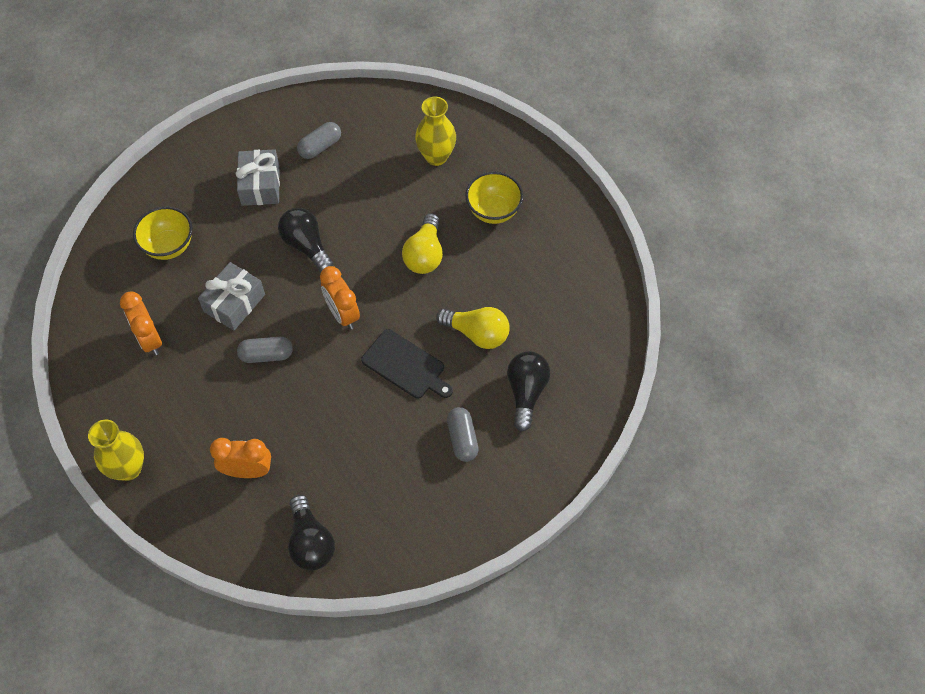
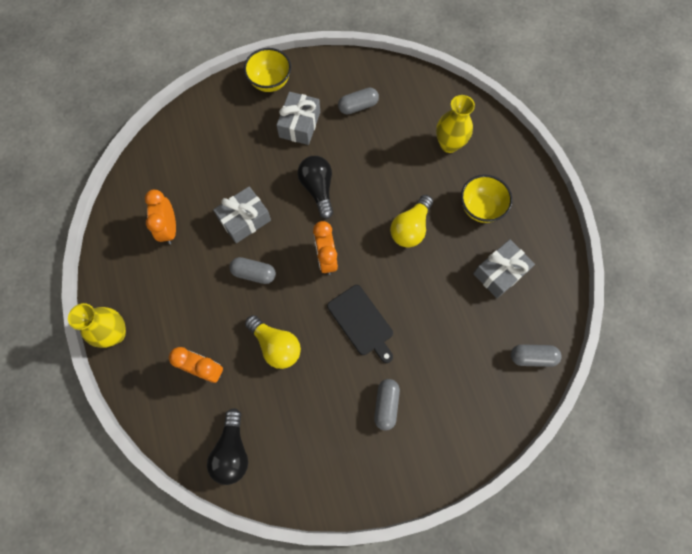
camera: 20 degrees right, 10 degrees up
yellow bowl [133,206,192,260] -> yellow bowl moved to [244,48,291,92]
yellow light bulb [436,307,509,349] -> yellow light bulb moved to [245,315,301,369]
black light bulb [507,351,550,432] -> none
none -> grey gift [473,239,535,298]
none -> grey capsule [511,344,562,367]

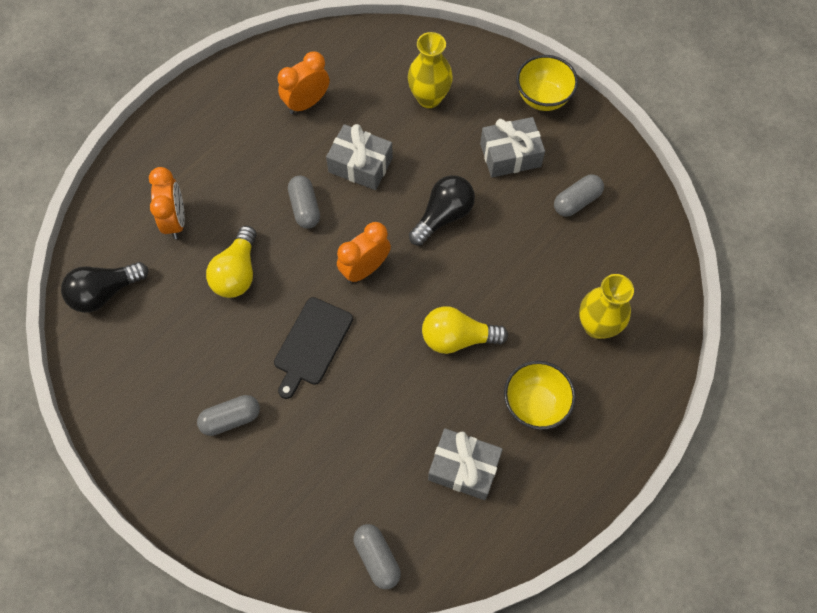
camera: 60 degrees right, 5 degrees down
yellow vase [68,303,126,348] -> yellow vase moved to [408,32,453,108]
grey capsule [338,88,379,115] -> grey capsule turned 75 degrees counterclockwise [554,174,604,217]

